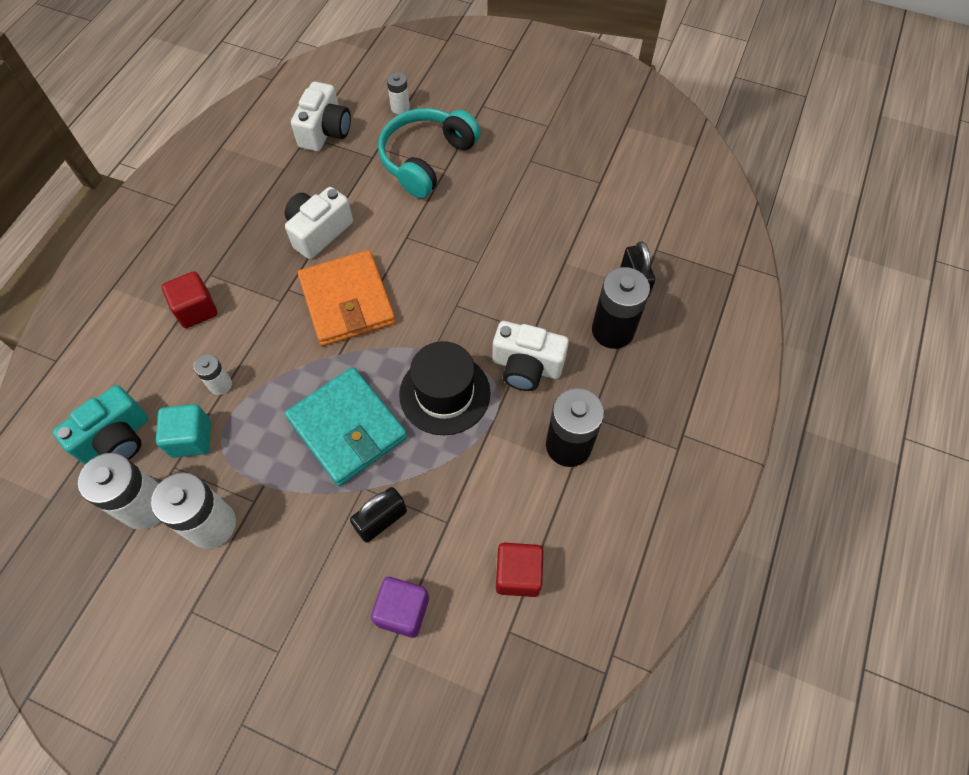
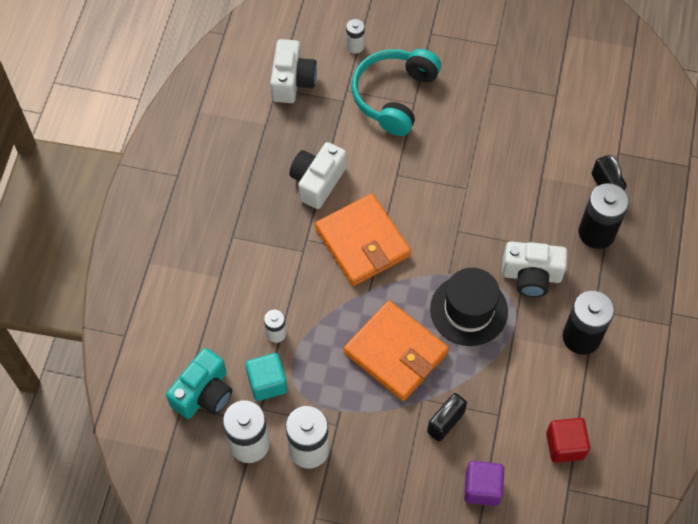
camera: 10 degrees left, 0 degrees up
red cube [162,271,218,328] -> none
turquoise wallet [285,367,407,486] -> orange wallet [344,301,449,401]

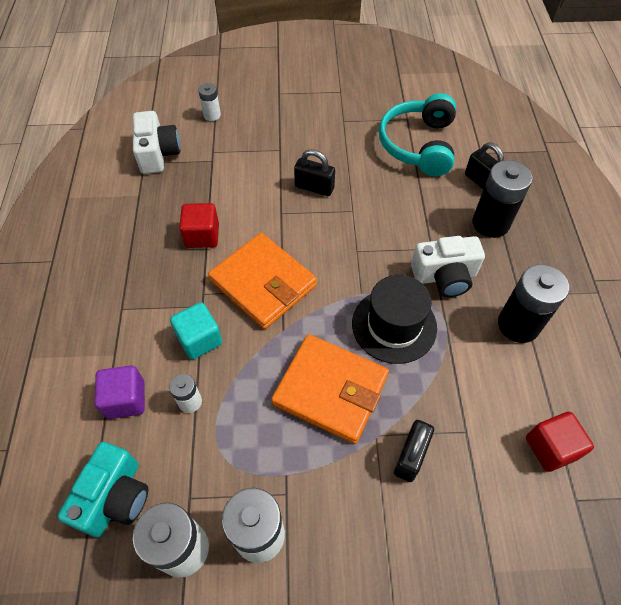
camera: 15 degrees left, 5 degrees down
turquoise cube [246,353,287,401] -> turquoise cube moved to [170,302,222,360]
white camera [289,142,346,209] -> red cube [179,203,219,248]
turquoise headphones [352,49,441,136] -> turquoise headphones moved to [379,93,456,176]
purple cube [464,461,504,506] -> purple cube moved to [94,366,145,419]
none -> black padlock [294,149,335,196]

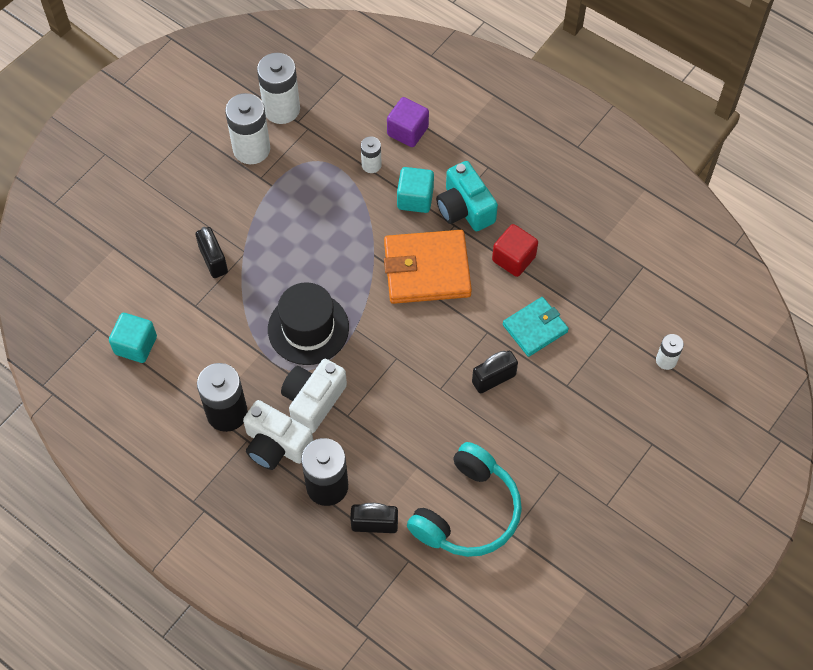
camera: 130 degrees right, 5 degrees up
turquoise camera [58,442,148,537] -> turquoise camera moved to [436,161,498,231]
white camera [133,111,180,174] -> white camera moved to [243,400,313,470]
orange wallet [271,334,389,444] -> none
turquoise headphones [379,93,456,176] -> turquoise headphones turned 75 degrees clockwise [407,442,522,557]
red cube [526,412,594,472] -> turquoise cube [109,313,157,363]
none -> turquoise wallet [503,297,569,357]

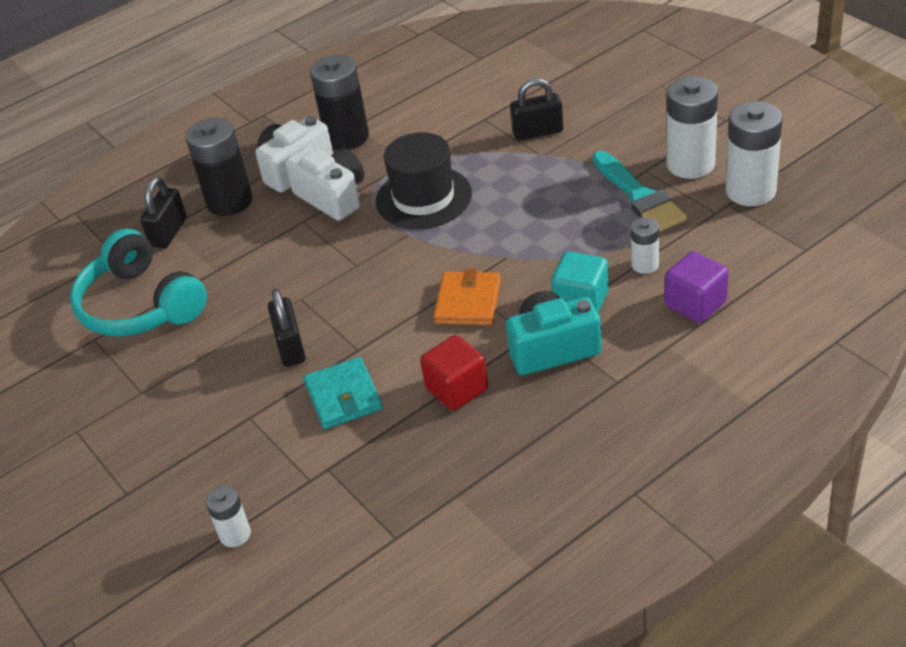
camera: 110 degrees right, 20 degrees down
turquoise cube [109,313,157,363] -> none
orange wallet [384,230,472,304] -> orange wallet [434,269,501,325], size x0.61
none -> turquoise brush [592,151,687,232]

